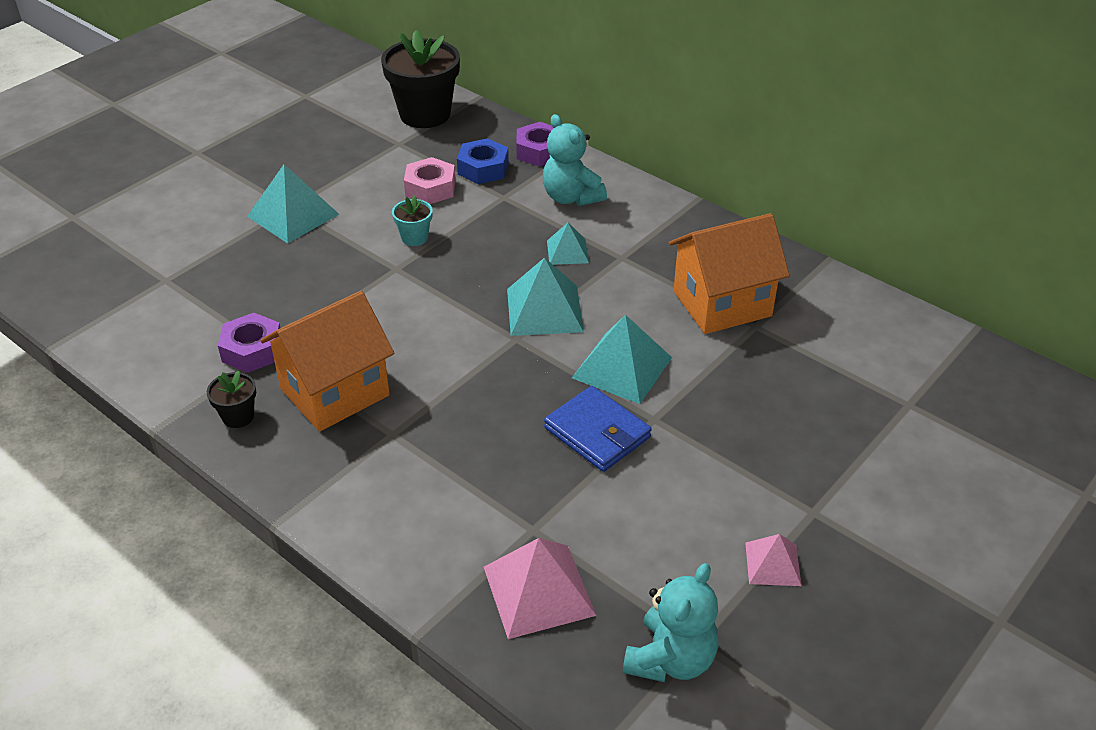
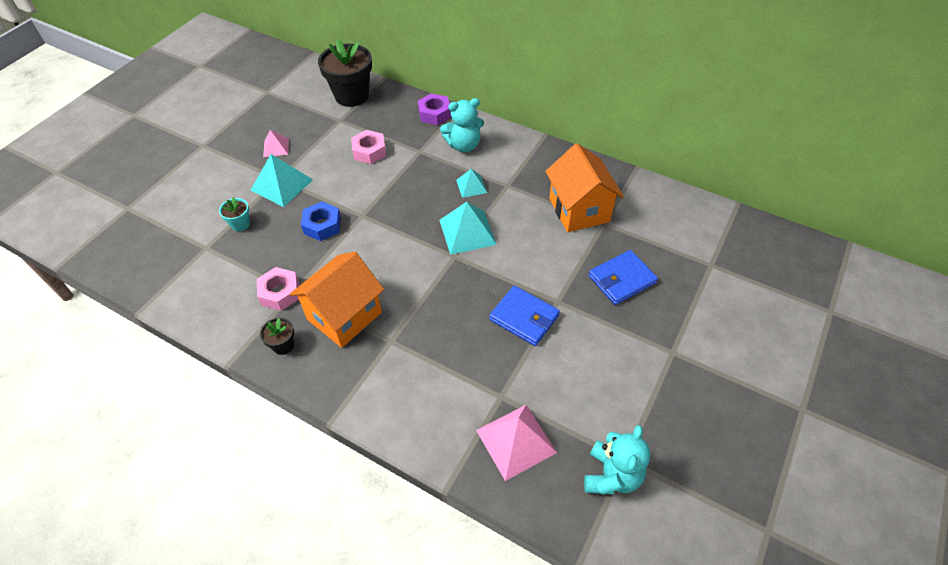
camera: 10 degrees left, 10 degrees up
purple nut [218,313,280,373] -> pink nut [257,267,299,311]
turquoise flower pot [392,195,433,246] -> turquoise flower pot moved to [219,197,250,231]
blue nut [457,138,509,184] -> blue nut moved to [301,202,341,241]
turquoise teddy bear [543,114,607,206] -> turquoise teddy bear turned 60 degrees counterclockwise [440,98,484,152]
turquoise pyramid [572,315,672,404] -> none
orange house [669,213,790,334] -> orange house turned 75 degrees counterclockwise [546,143,624,232]
pink pyramid [745,534,802,586] -> pink pyramid moved to [263,130,289,157]
none -> blue wallet [589,250,658,305]

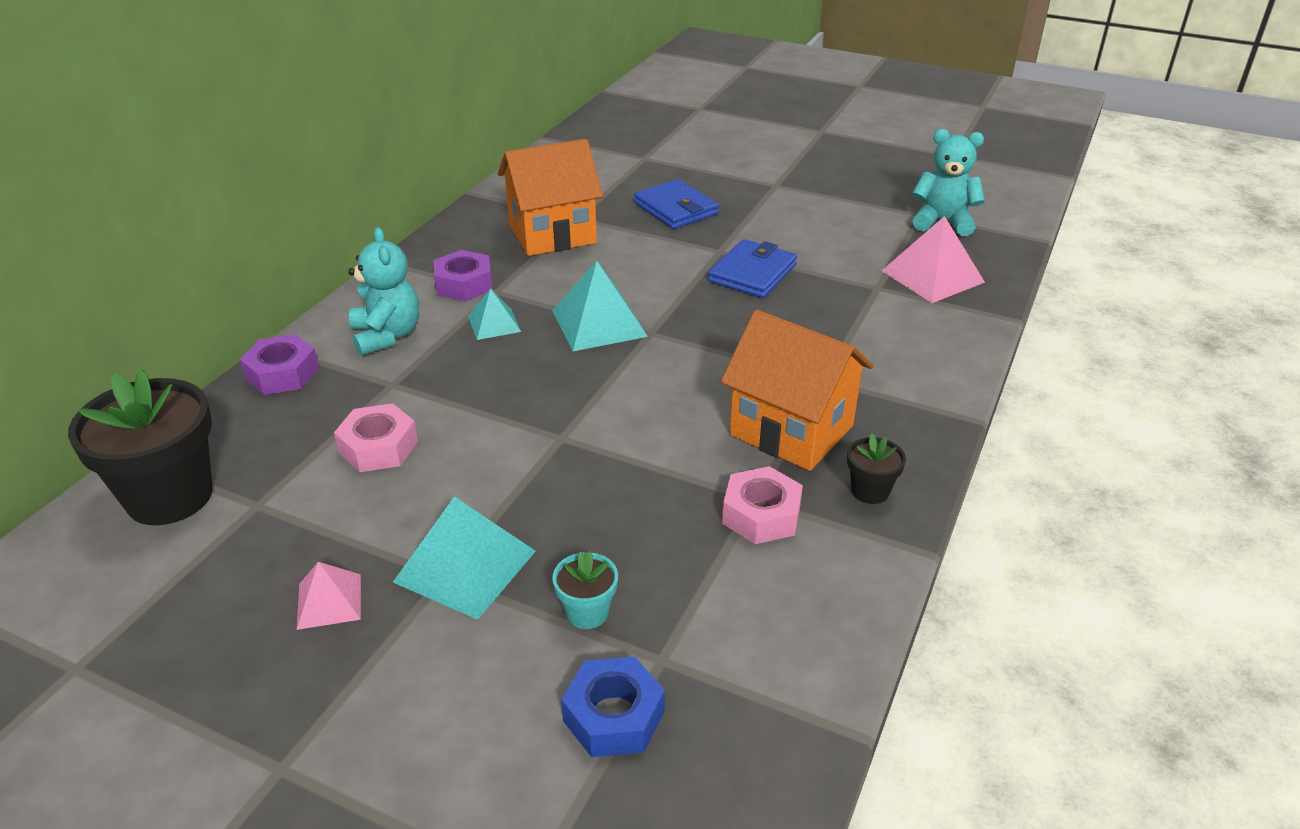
camera: 95 degrees left, 15 degrees down
blue nut [301,202,341,241] -> blue nut moved to [561,656,665,757]
none -> purple nut [434,250,493,301]

